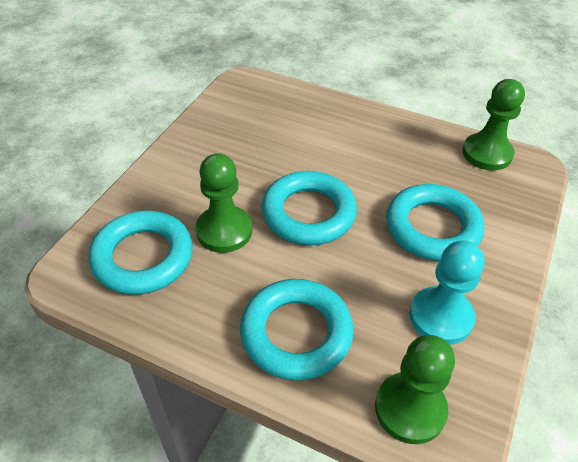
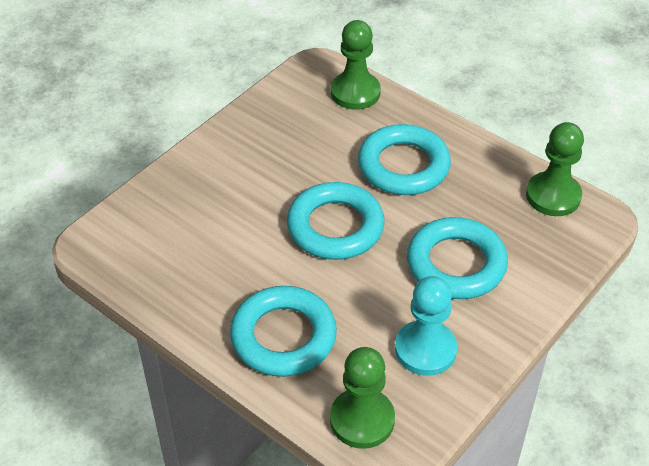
camera: 15 degrees right, 0 degrees up
turquoise ring [88,210,193,295] -> turquoise ring moved to [358,124,451,195]
green pawn [196,153,252,253] -> green pawn moved to [331,20,381,110]

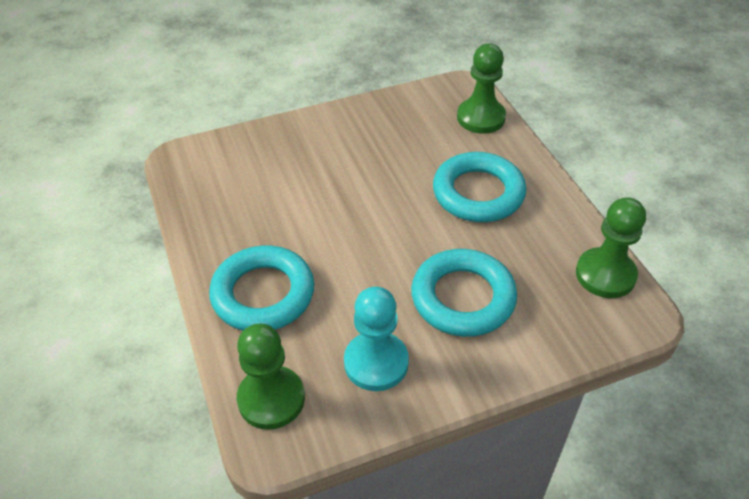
camera: 30 degrees right, 0 degrees up
turquoise ring [287,182,385,260] -> none

